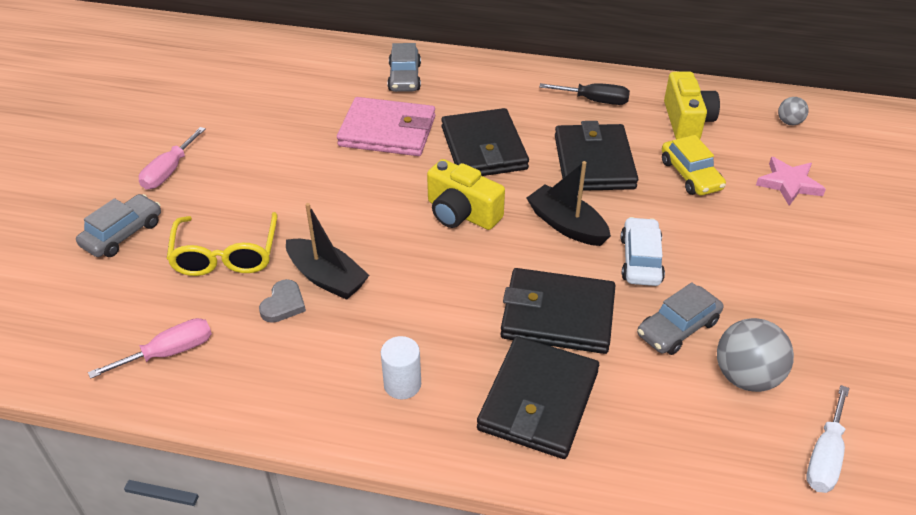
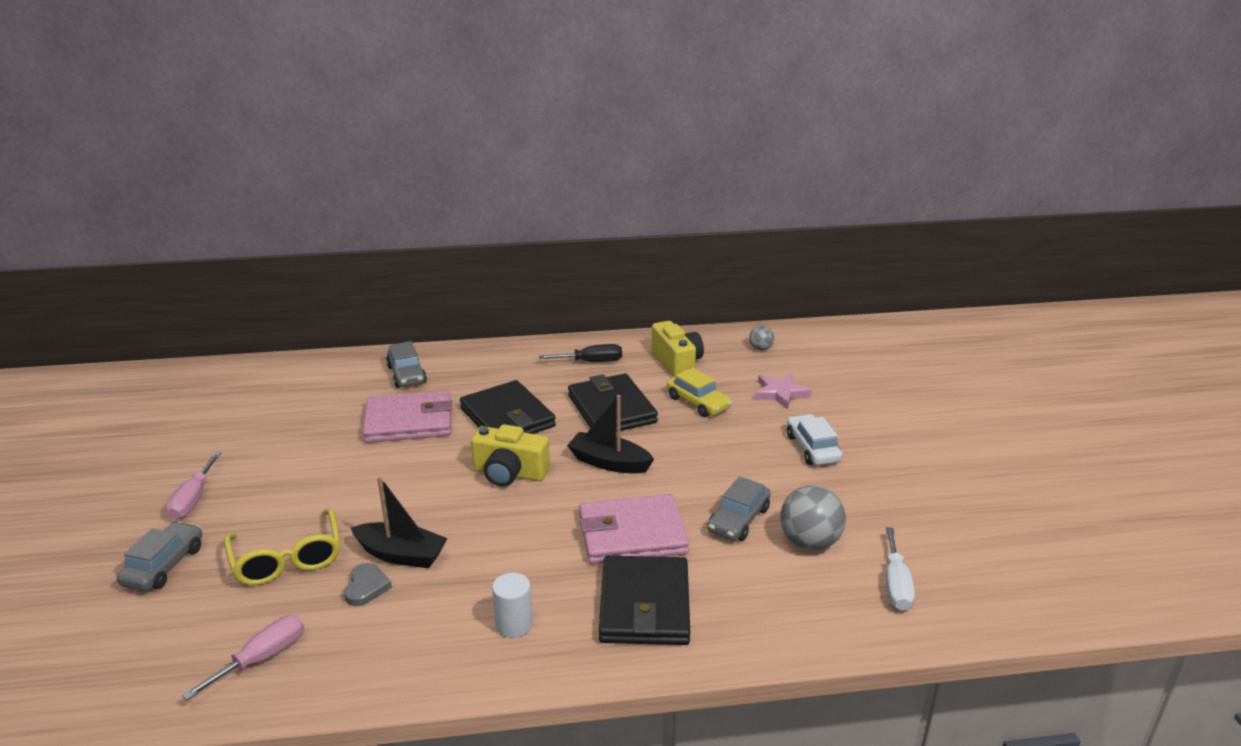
camera: 20 degrees left, 15 degrees down
black wallet [500,268,616,354] -> pink wallet [579,494,689,564]
white car [621,217,665,286] -> white car moved to [787,414,842,465]

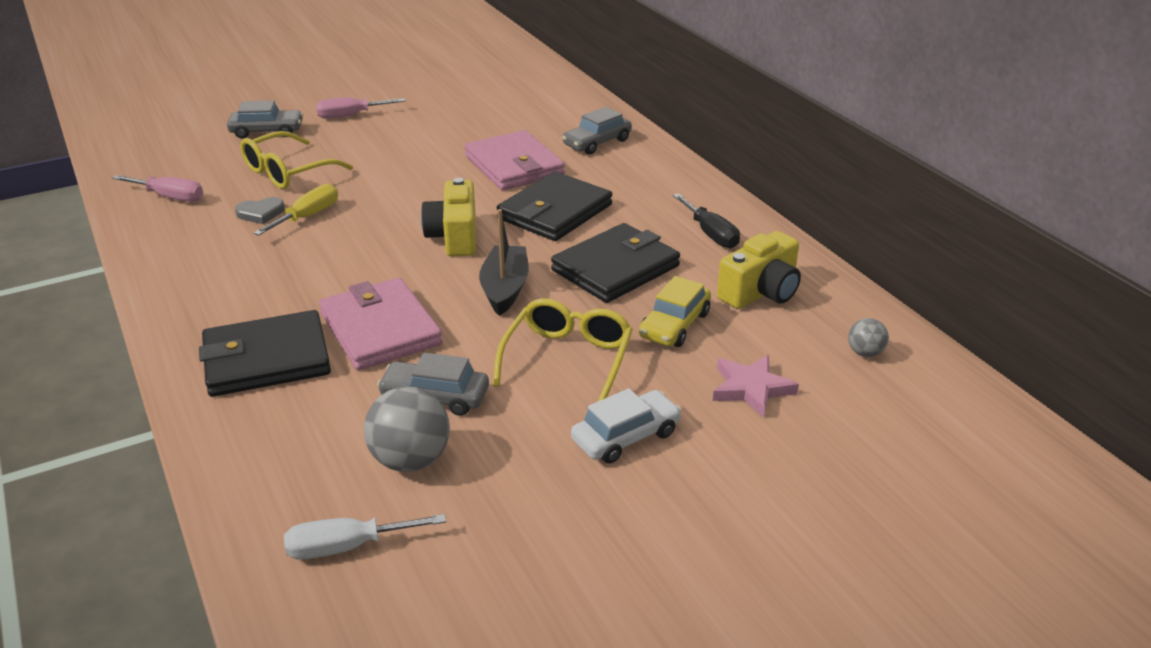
camera: 70 degrees right, 5 degrees up
black boat [351,476,448,568] -> yellow screwdriver [254,184,338,236]
white cylinder [492,573,533,638] -> none
none -> yellow glasses [493,298,633,402]

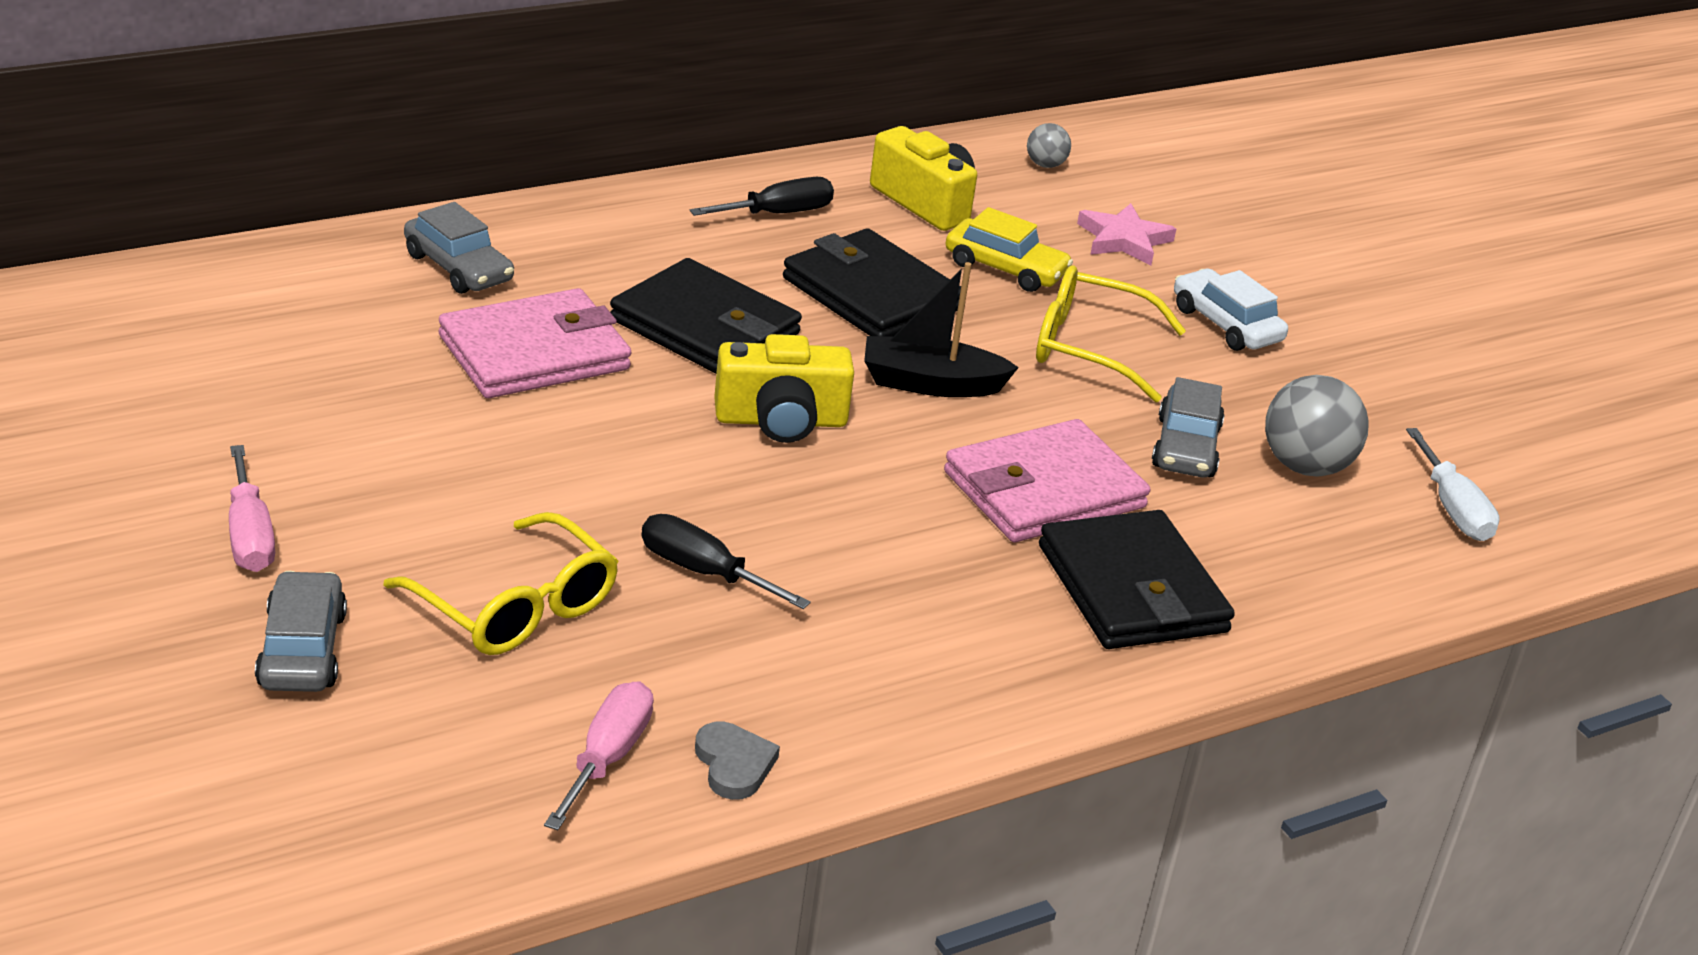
camera: 95 degrees left, 0 degrees up
grey heart [235,197,285,224] -> grey heart moved to [695,722,780,800]
yellow screwdriver [254,184,338,236] -> black screwdriver [642,514,811,609]

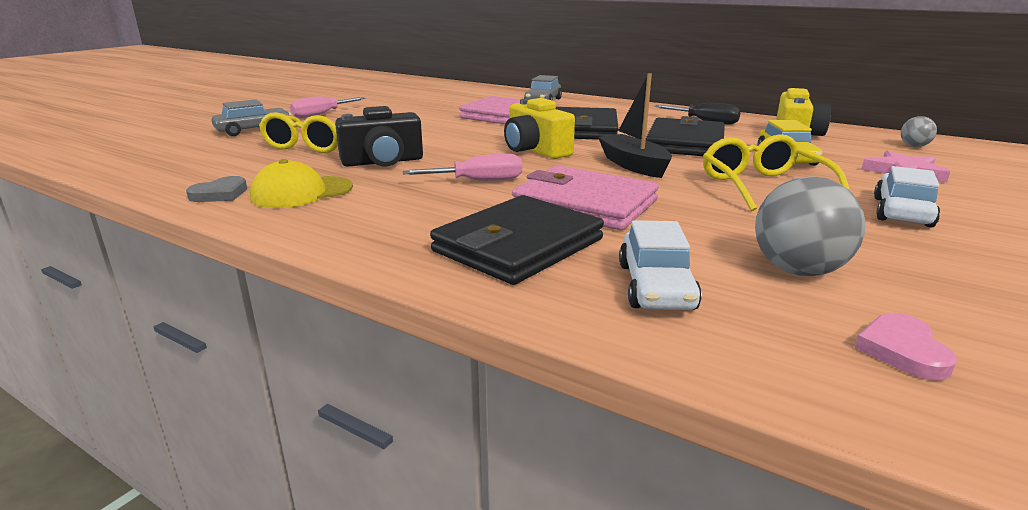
camera: 65 degrees right, 10 degrees down
pink screwdriver [544,682,654,830] -> pink screwdriver moved to [403,154,522,181]
black screwdriver [642,514,811,609] -> black camera [335,106,423,167]
grey car [1152,377,1225,477] -> none
white screwdriver [1406,428,1500,541] -> pink heart [854,313,957,381]
none -> yellow cap [250,159,353,208]
none -> white car [619,220,702,310]

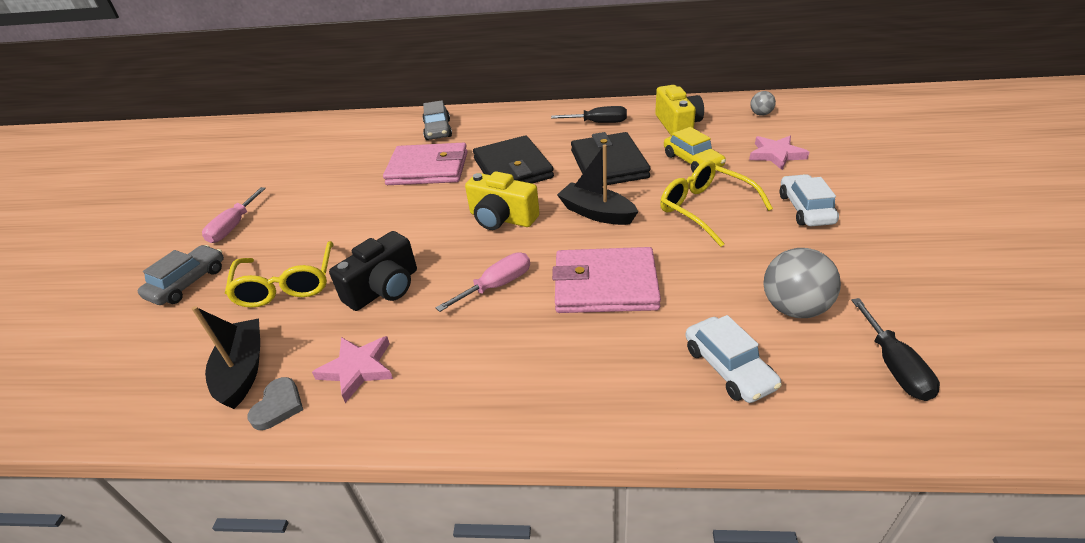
camera: 25 degrees left, 15 degrees up
yellow cap [250,159,353,208] -> pink star [312,336,393,403]
black wallet [430,195,604,285] -> none
pink heart [854,313,957,381] -> black screwdriver [851,298,940,401]
none -> black boat [192,306,260,409]

